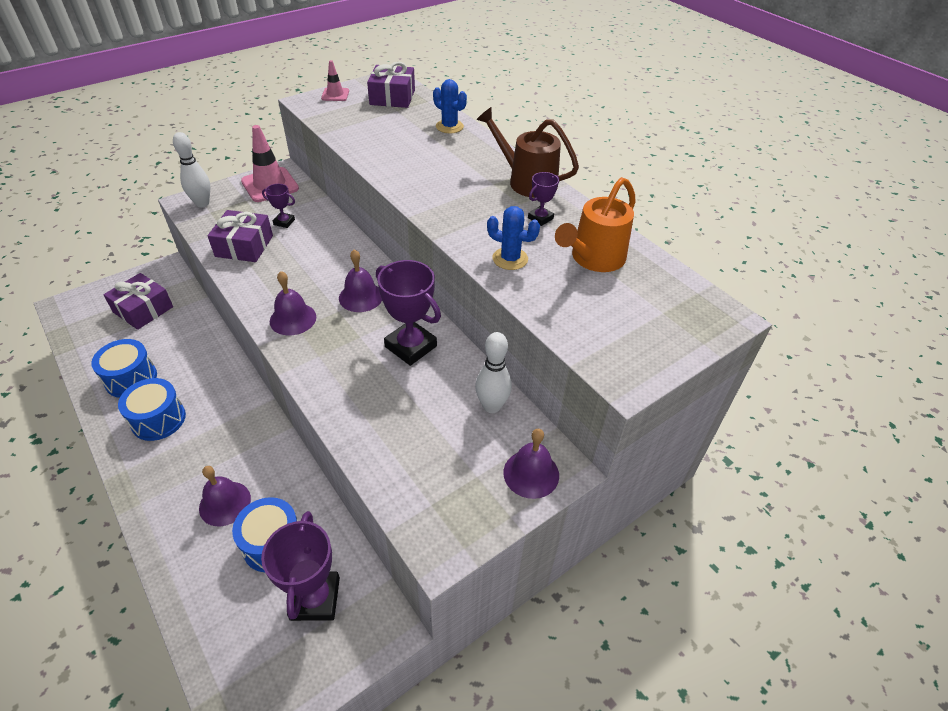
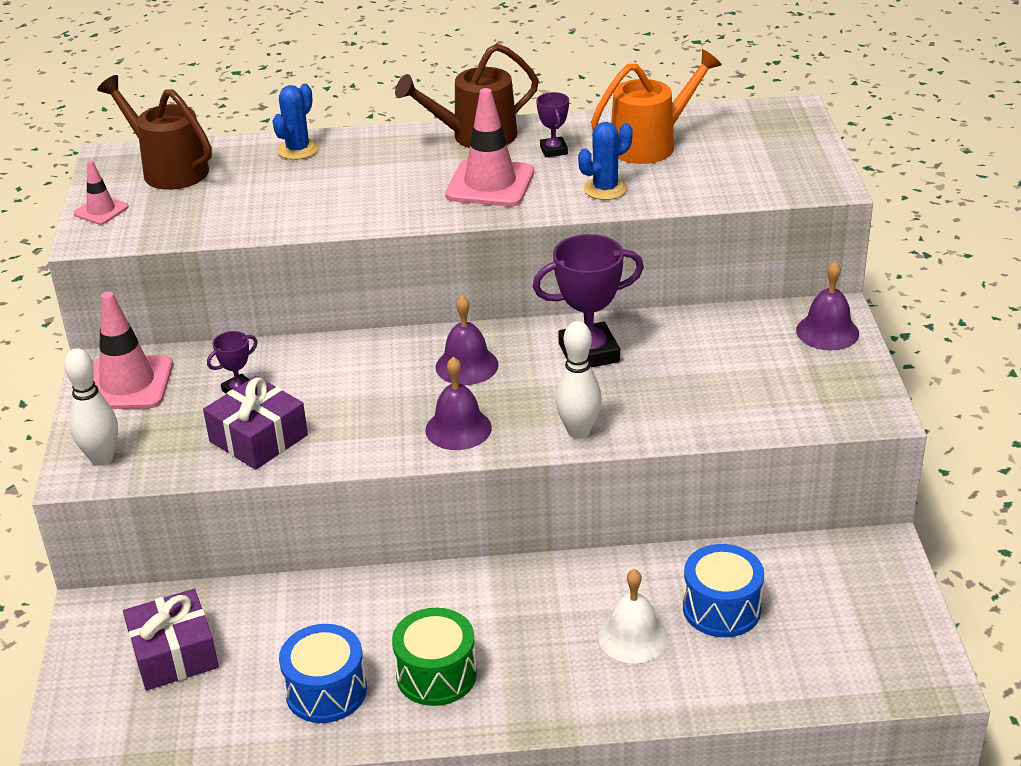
camera: 55 degrees left, 10 degrees down
blue drum [118,378,186,441] -> green drum [392,608,477,706]
purple bell [199,466,251,526] -> white bell [598,569,668,664]
purple trophy [261,511,340,621] -> none
purple gift [367,61,415,108] -> brown watering can [97,75,212,190]
blue cactus [433,79,467,133] -> blue cactus turned 45 degrees counterclockwise [273,84,319,160]
white bowling pin [475,332,512,413] -> white bowling pin moved to [555,321,602,439]
orange watering can [555,177,636,272] -> orange watering can turned 105 degrees counterclockwise [591,49,722,164]
none -> pink traffic cone [445,88,534,206]

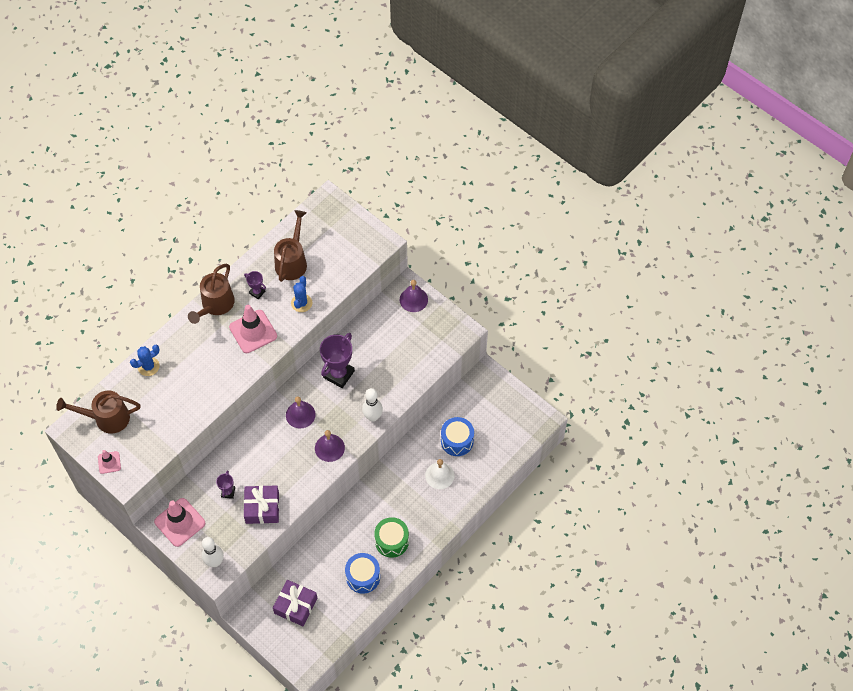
camera: 45 degrees left, 25 degrees up
blue cactus [273,84,319,160] -> blue cactus turned 75 degrees clockwise [130,345,160,376]
orange watering can [591,49,722,164] -> brown watering can [274,210,307,282]

